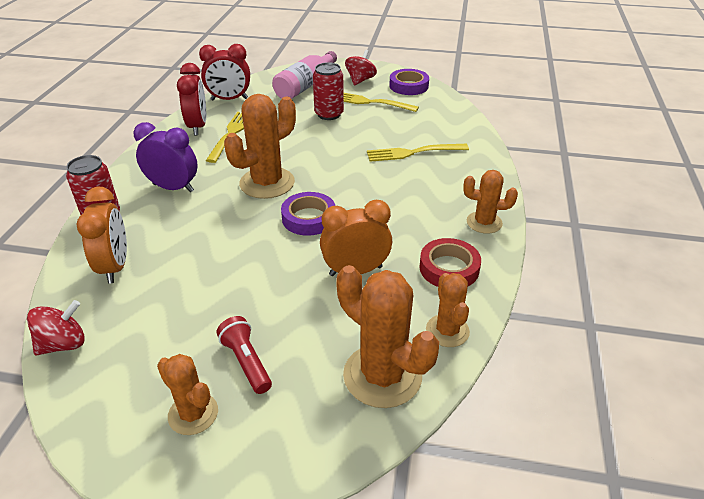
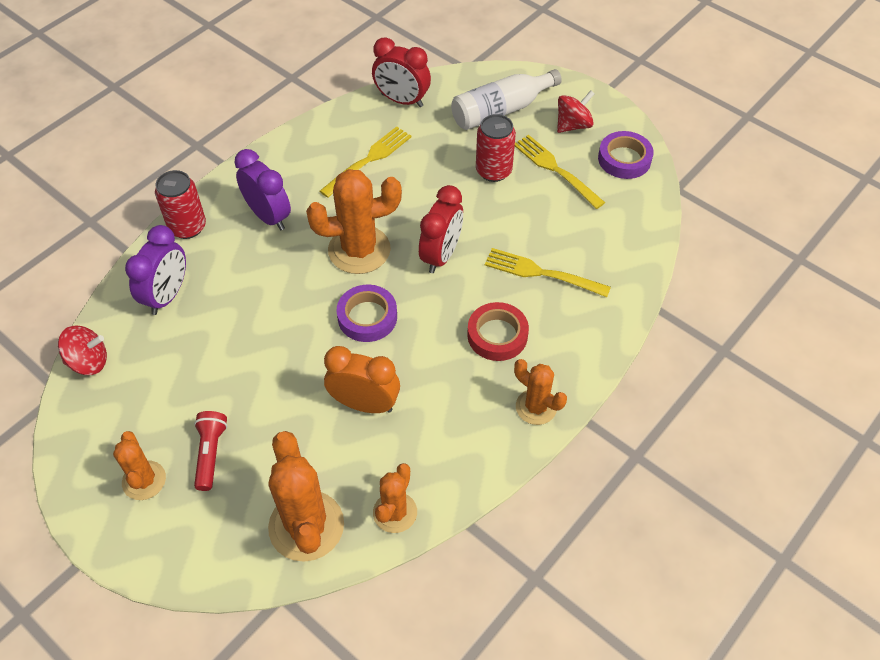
camera: 30 degrees right, 15 degrees up
orange clock [76,186,127,284] -> purple clock [125,225,186,315]
red clock [177,63,206,135] -> red clock moved to [419,185,463,273]
pink bottle [272,51,337,99] -> white bottle [451,69,562,130]
red tape [419,238,481,287] -> red tape moved to [467,302,529,361]

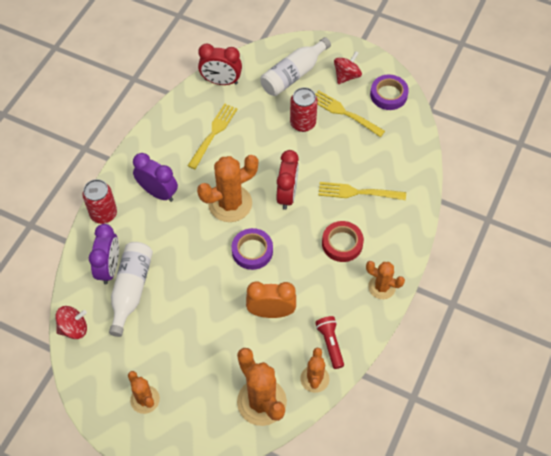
camera: 15 degrees left, 5 degrees up
red flashlight [194,411,228,491] -> red flashlight moved to [315,316,344,369]
none -> white bottle [109,242,153,337]

